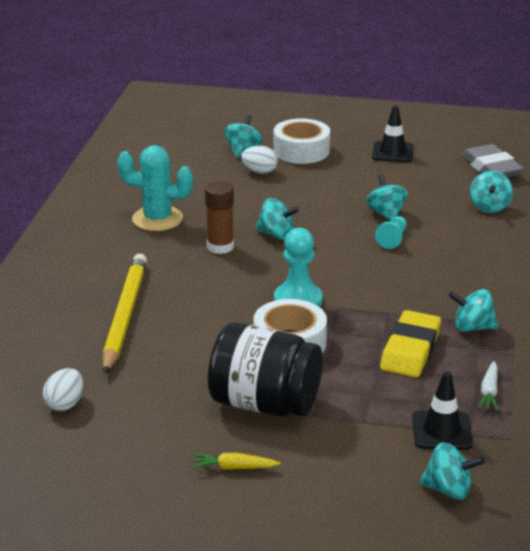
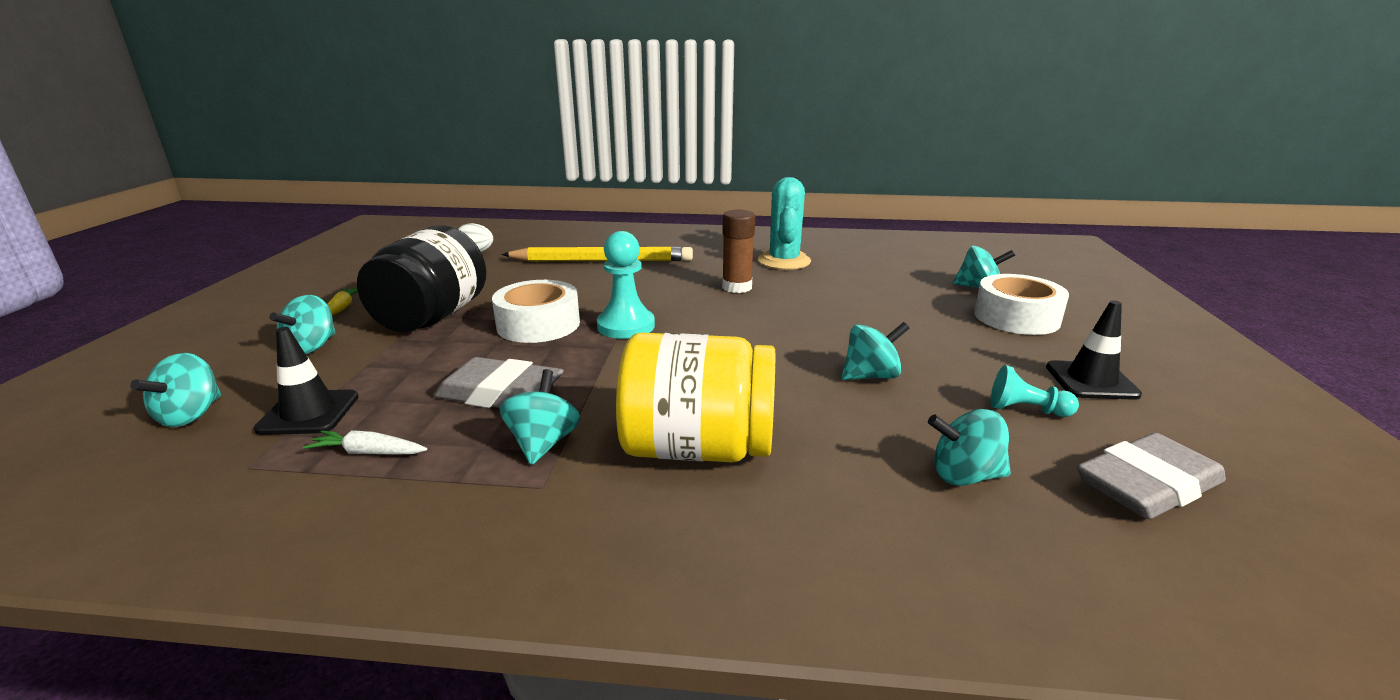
camera: 85 degrees right, 5 degrees down
white egg [241,146,278,174] -> none
turquoise spinning top [256,198,300,239] -> turquoise spinning top moved to [269,295,336,354]
turquoise pawn [375,216,407,249] -> turquoise pawn moved to [990,365,1079,417]
yellow eraser [380,310,441,377] -> grey eraser [433,357,564,408]
none -> yellow jar [616,333,775,462]

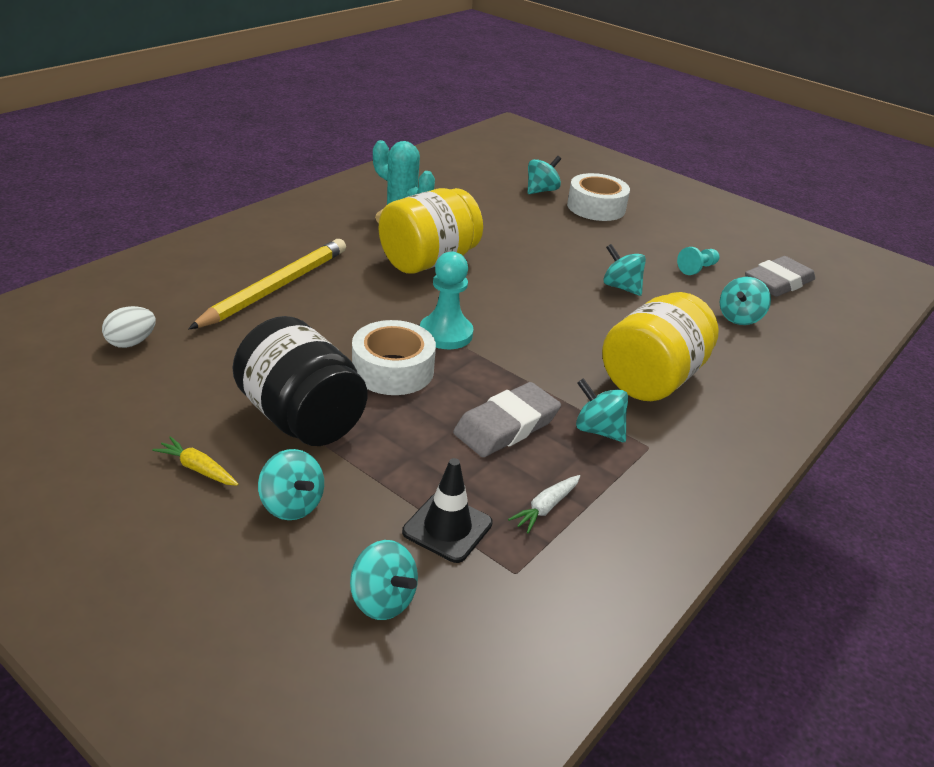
camera: 60 degrees left, 10 degrees up
brown glue stick [722,210,755,293] -> yellow jar [379,188,483,274]
turquoise spinning top [842,322,910,380] -> turquoise spinning top turned 60 degrees counterclockwise [603,244,646,296]
black traffic cone [1046,300,1142,400] -> none
grey eraser [1077,433,1226,519] -> grey eraser turned 45 degrees clockwise [745,256,815,297]

